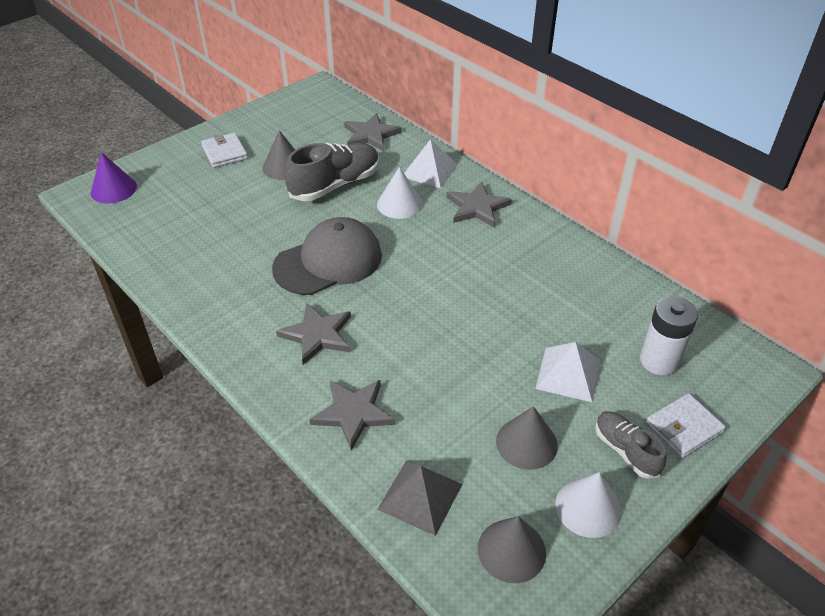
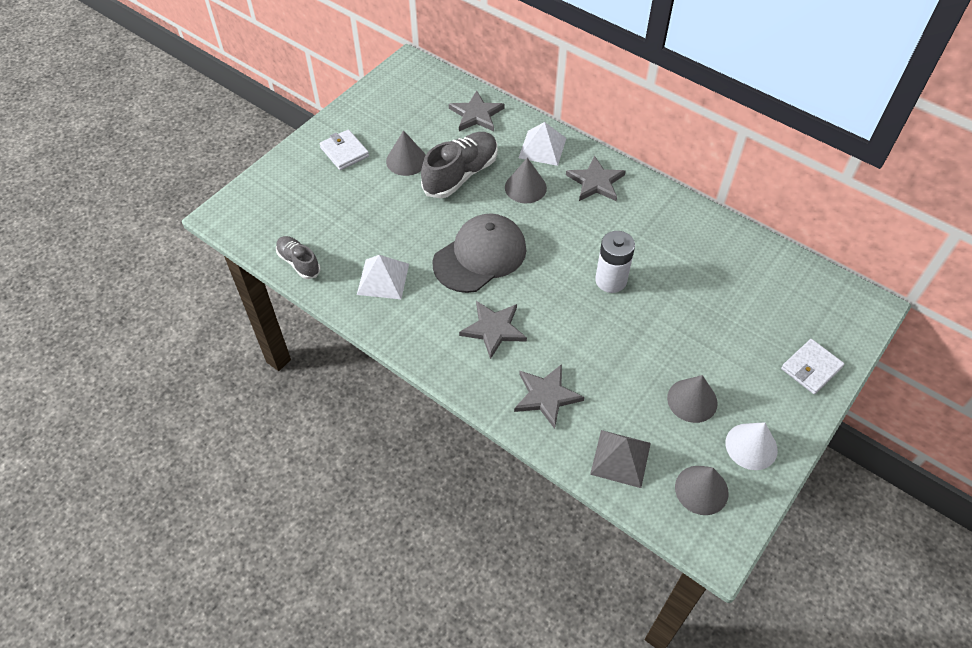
camera: 10 degrees left, 10 degrees up
purple cone [91,152,137,204] -> none
white cone [377,167,423,219] -> grey cone [505,158,547,203]
white pyramid [535,342,600,402] -> white pyramid moved to [357,255,409,299]
grey shoe [595,411,667,479] -> grey shoe moved to [276,236,320,279]
white battery [640,297,698,376] -> white battery moved to [595,231,635,293]

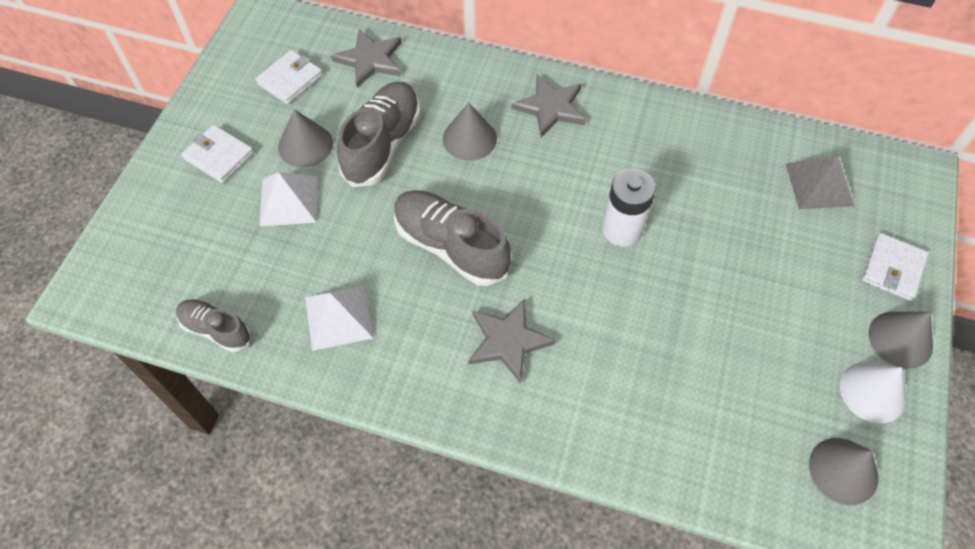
camera: 20 degrees left, 5 degrees up
grey cap [433,213,526,293] -> grey shoe [394,190,511,286]
grey star [514,364,584,429] -> none
white pyramid [519,122,566,166] -> white pyramid moved to [259,172,318,227]
grey pyramid [590,430,651,488] -> grey pyramid moved to [786,155,854,209]
grey cone [667,375,718,423] -> grey cone moved to [868,312,933,369]
none -> white wallet [255,50,323,104]

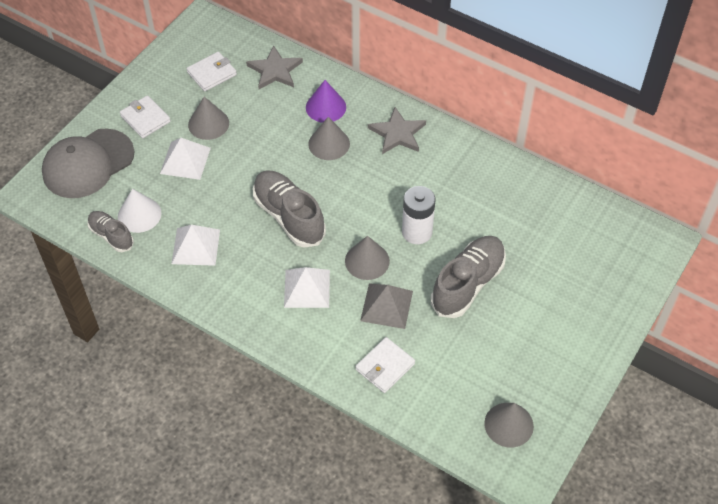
camera: 15 degrees right, 5 degrees down
grey shoe [337,82,421,187] -> grey shoe moved to [431,236,506,318]
grey star [468,299,556,384] -> white pyramid [284,267,330,308]
grey pyramid [786,155,854,209] -> grey pyramid moved to [360,283,413,329]
white cone [840,362,906,423] -> white cone moved to [118,189,162,233]
white wallet [861,233,929,301] -> white wallet moved to [355,337,415,393]
grey cone [868,312,933,369] -> grey cone moved to [345,236,390,280]
none -> grey cap [42,128,134,198]
none -> purple cone [306,80,346,123]

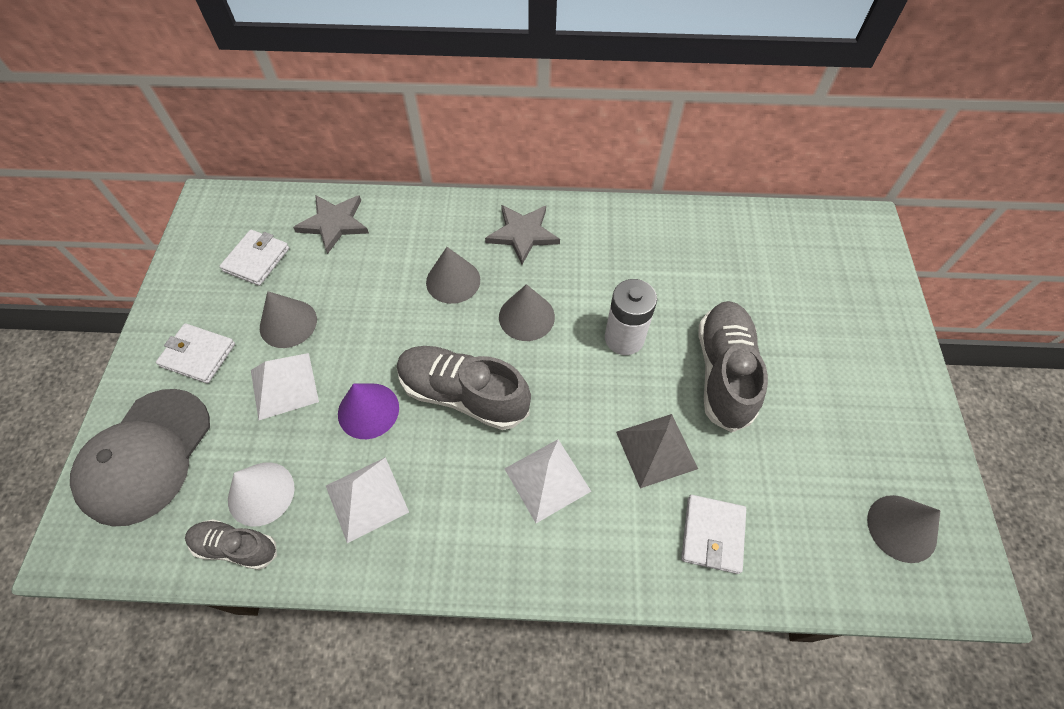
camera: 30 degrees left, 5 degrees up
purple cone [306,80,346,123] -> purple cone moved to [338,384,399,439]
grey cone [345,236,390,280] -> grey cone moved to [499,284,555,341]

